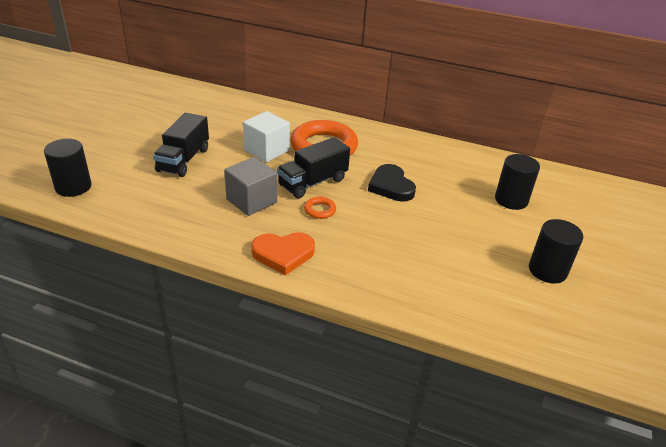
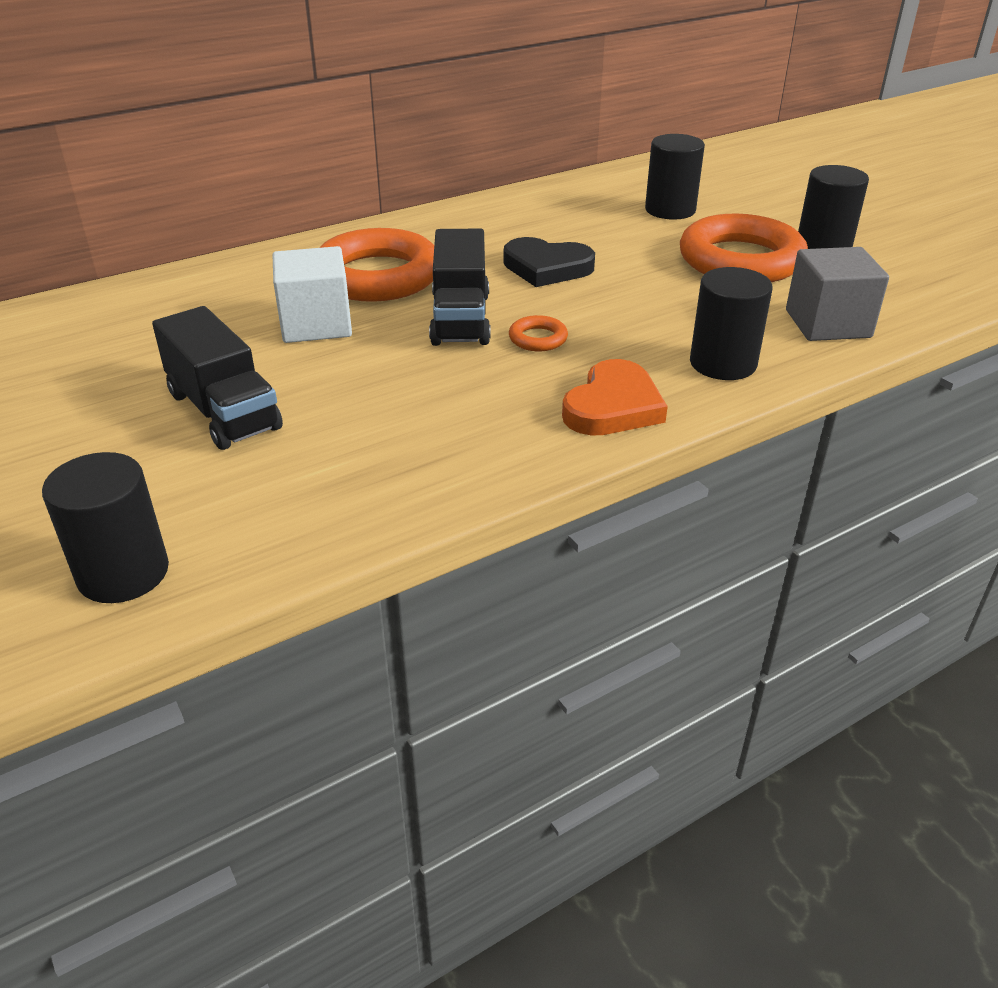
camera: 50 degrees left, 0 degrees up
grey cube [224,157,277,216] -> grey cube moved to [786,247,889,341]
none -> orange ring [680,214,808,282]
none -> black cylinder [690,267,773,380]

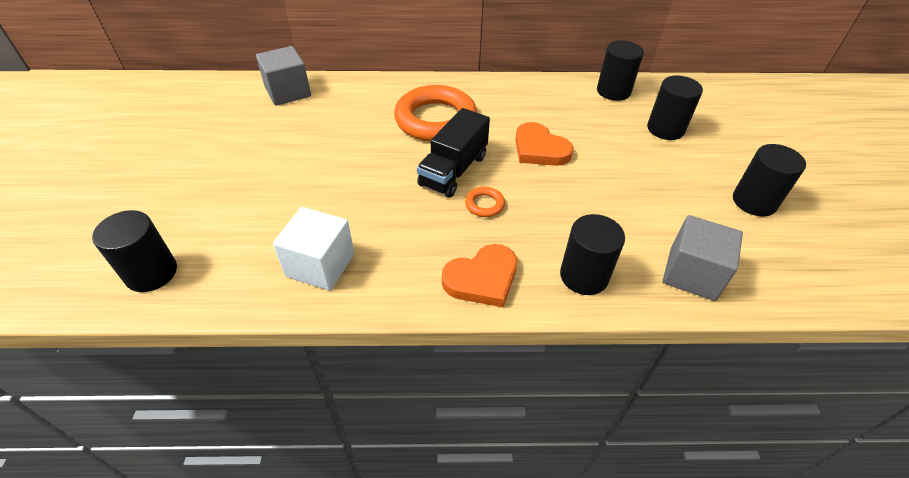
camera: 30 degrees right, 10 degrees up
black truck [152,306,283,450] -> none
white cube [272,246,352,343] -> white cube moved to [273,207,354,291]
black heart [503,237,595,287] -> orange heart [515,122,574,166]
orange ring [680,214,808,282] -> none
none -> grey cube [256,46,311,106]
none -> black cylinder [597,40,644,101]

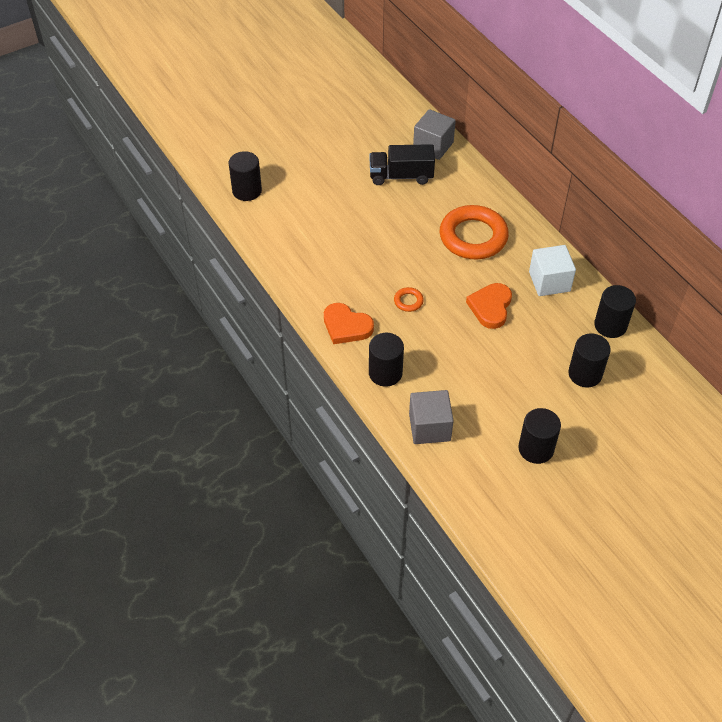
camera: 60 degrees right, 5 degrees up
white cube [273,207,354,291] -> white cube moved to [529,245,576,296]
black truck [417,108,490,197] -> black truck moved to [369,144,435,185]

